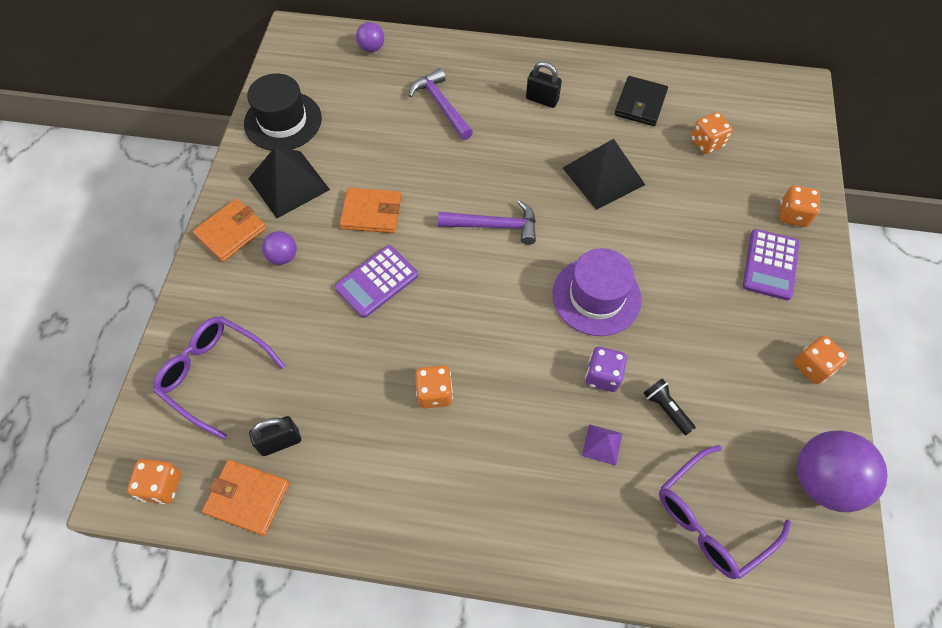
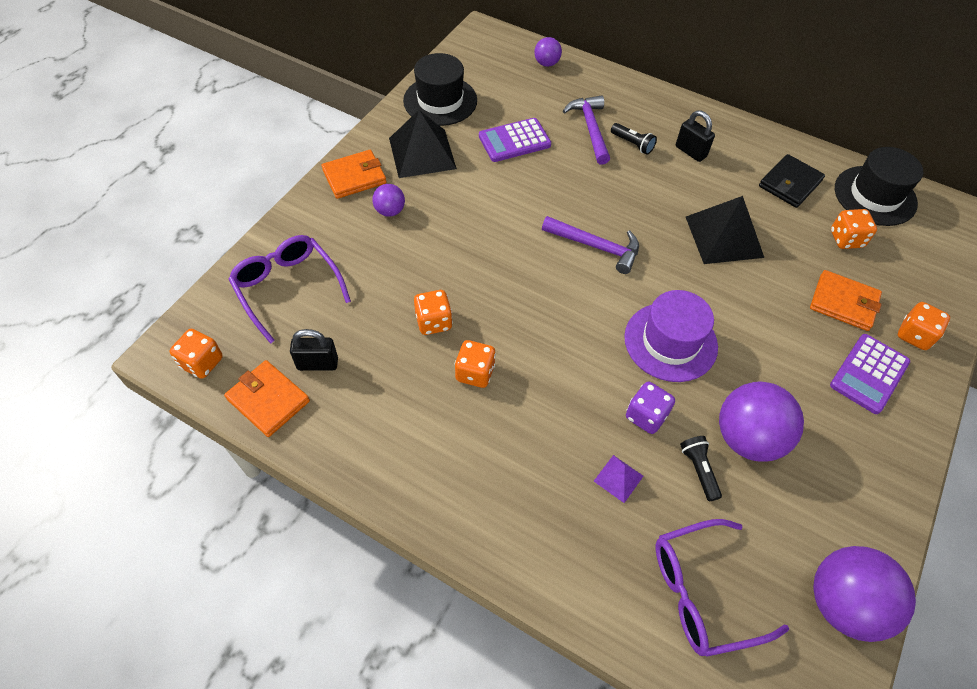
camera: 20 degrees right, 5 degrees down
purple calculator [335,245,418,318] -> purple calculator moved to [479,118,551,162]
orange wallet [340,188,401,233] -> orange wallet moved to [810,270,882,331]
orange dice [794,336,848,384] -> orange dice moved to [414,290,453,335]
none -> black flashlight [611,123,657,155]
none -> purple ball [719,382,804,462]
none -> black hat [835,147,923,226]

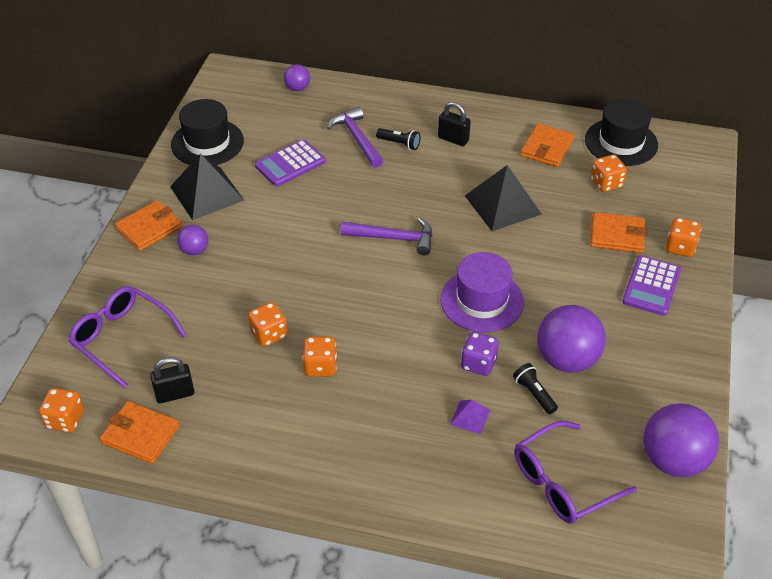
camera: 15 degrees left, 10 degrees down
black wallet [759,154,825,208] -> orange wallet [521,123,574,167]

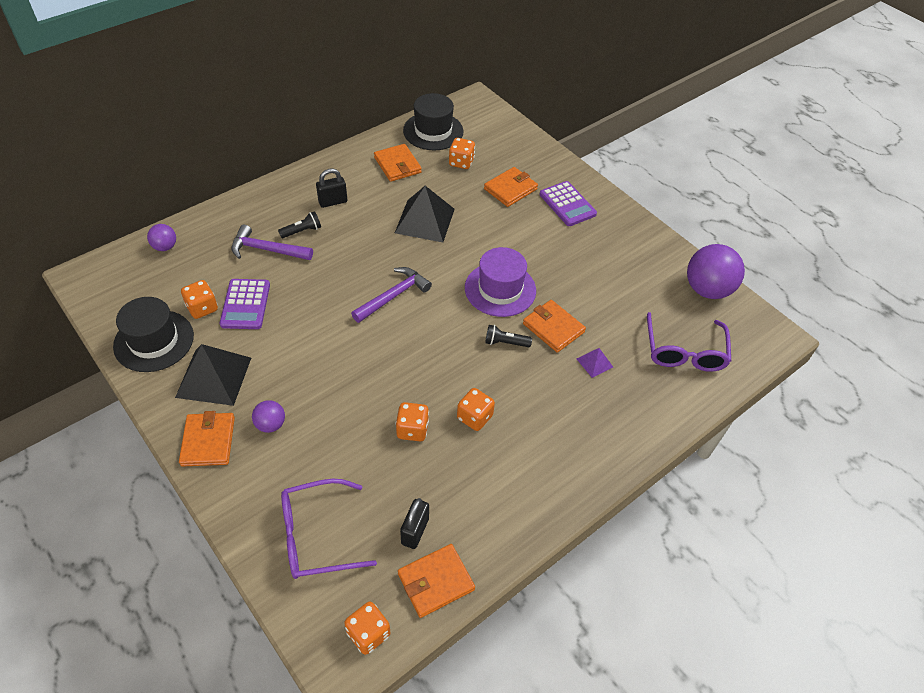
camera: 55 degrees left, 5 degrees up
purple dice [461,332,499,376] -> orange wallet [523,300,586,353]
black flashlight [513,363,558,414] -> black flashlight moved to [485,325,532,347]
purple ball [537,305,606,373] -> none
orange dice [666,217,701,257] -> orange dice moved to [181,280,218,319]

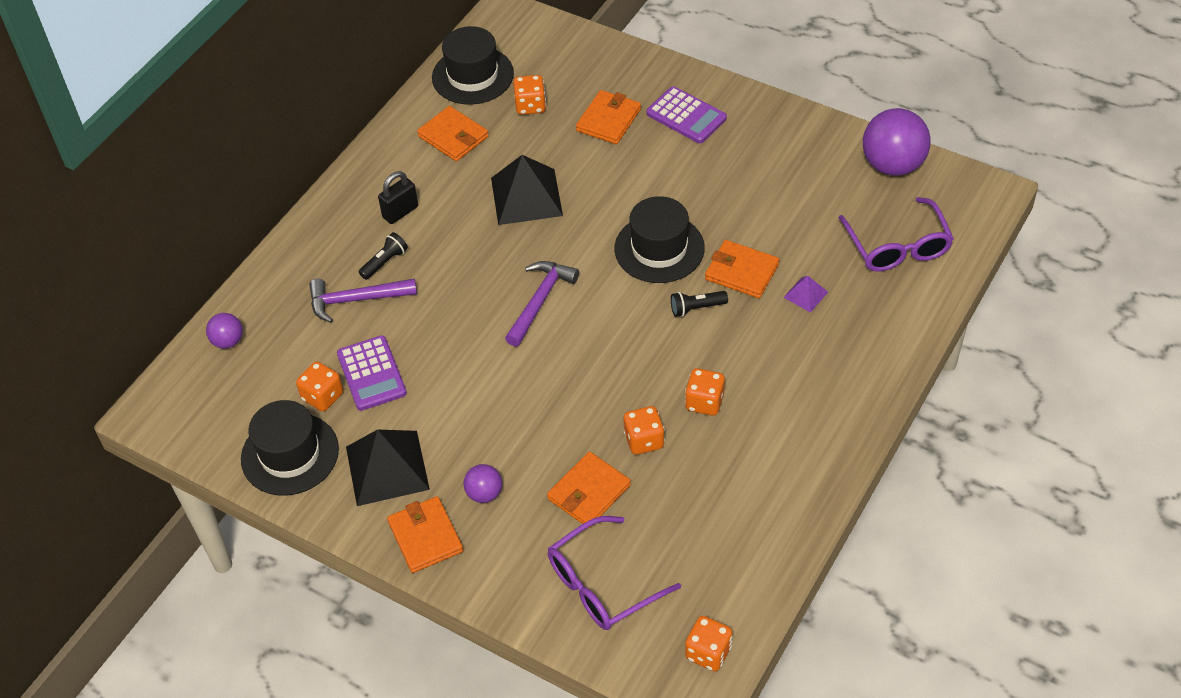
camera: 15 degrees left, 0 degrees up
orange wallet [398,544,475,618] -> orange wallet moved to [547,452,631,528]
black padlock [400,498,429,549] -> none
purple hat [465,247,536,317] -> black hat [614,196,705,283]

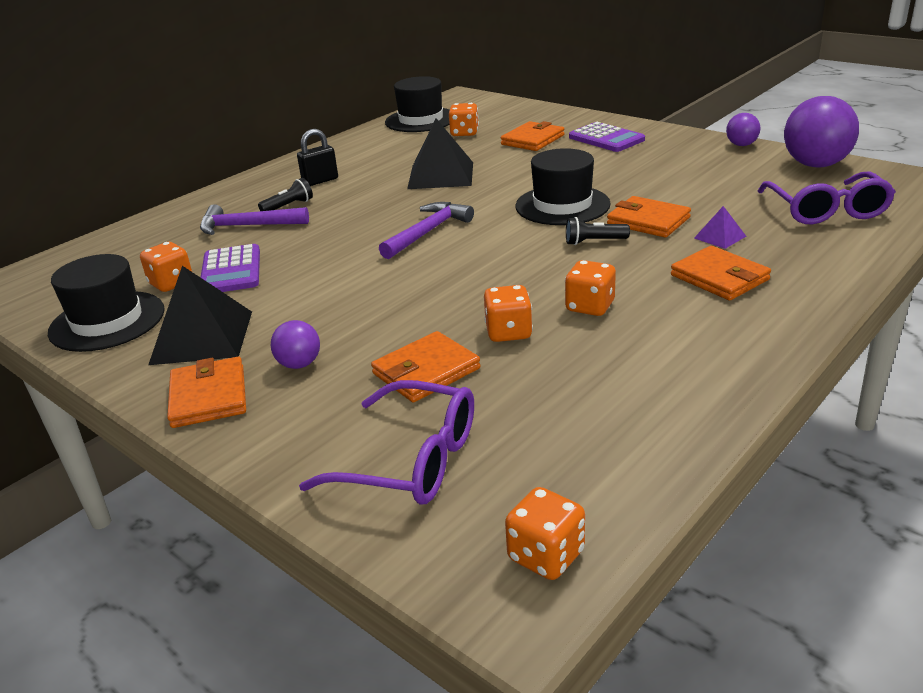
camera: 10 degrees right, 20 degrees down
purple ball [206,313,243,349] -> purple ball moved to [726,113,760,146]
orange wallet [417,106,489,161] -> orange wallet moved to [671,246,771,300]
purple glasses [548,516,681,630] -> purple glasses turned 135 degrees counterclockwise [299,380,474,505]

